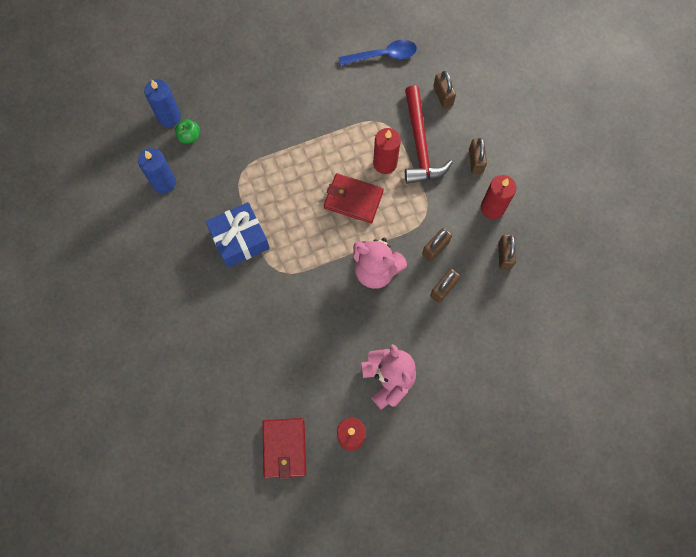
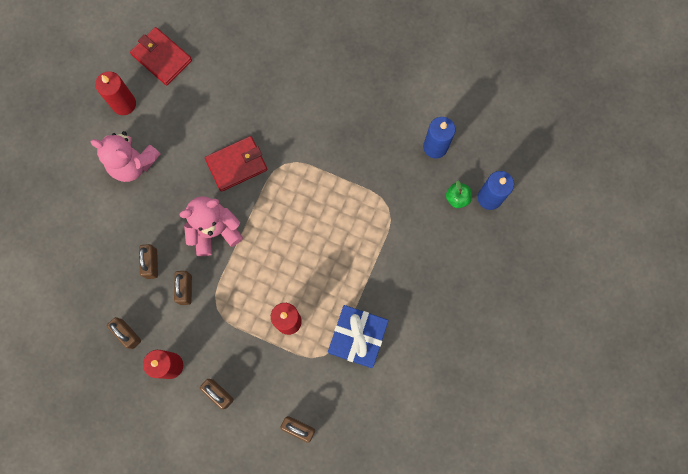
camera: 135 degrees right, 5 degrees up
blue gift [206,202,270,268] -> blue gift moved to [328,305,389,368]
red wallet [324,173,384,223] -> red wallet moved to [205,136,267,192]
blue spoon [338,40,417,66] -> none
red hammer [405,85,453,184] -> none

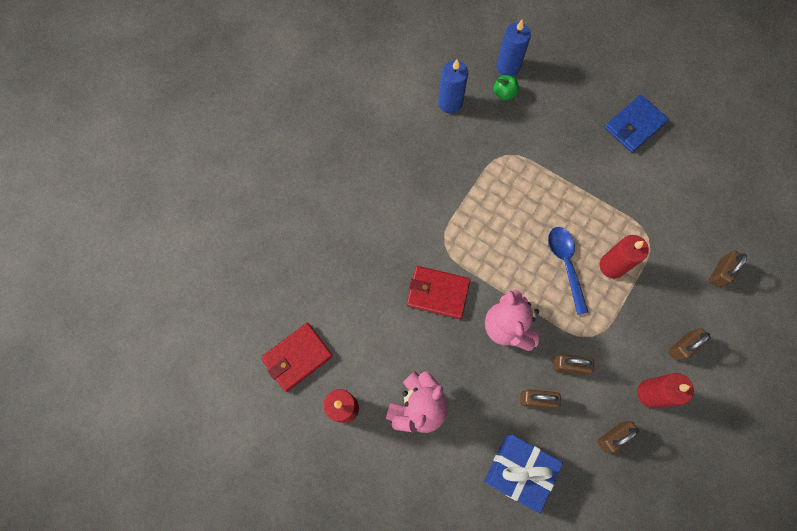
camera: 80 degrees left, 5 degrees down
red wallet [205,136,267,192] -> red wallet turned 60 degrees counterclockwise [407,266,470,319]
blue gift [328,305,389,368] -> blue gift moved to [484,435,563,514]
none -> blue spoon [548,227,588,315]
none -> blue wallet [605,95,669,153]

